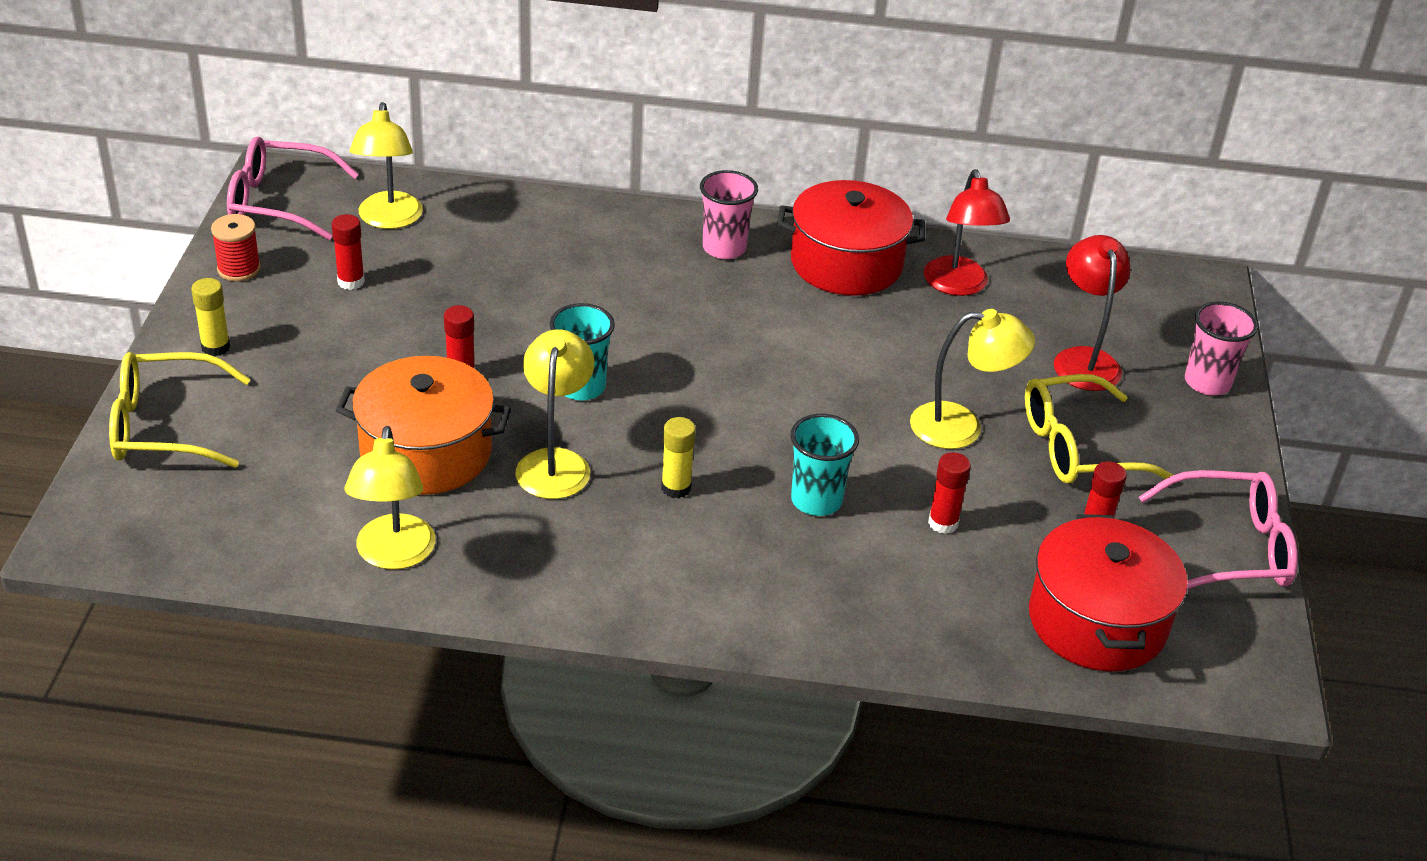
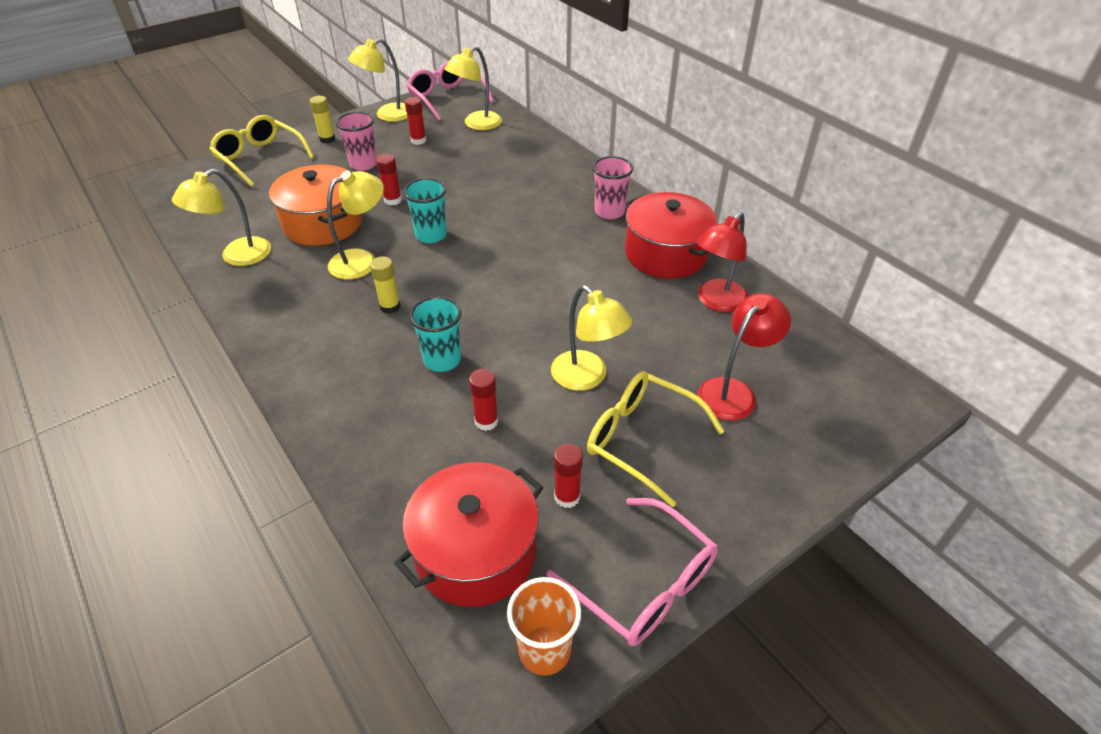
camera: 50 degrees right, 5 degrees up
red spool [211,214,261,281] -> yellow lamp [348,38,408,122]
pink cup [1185,302,1258,396] -> pink cup moved to [336,112,377,171]
none -> orange cup [507,577,581,676]

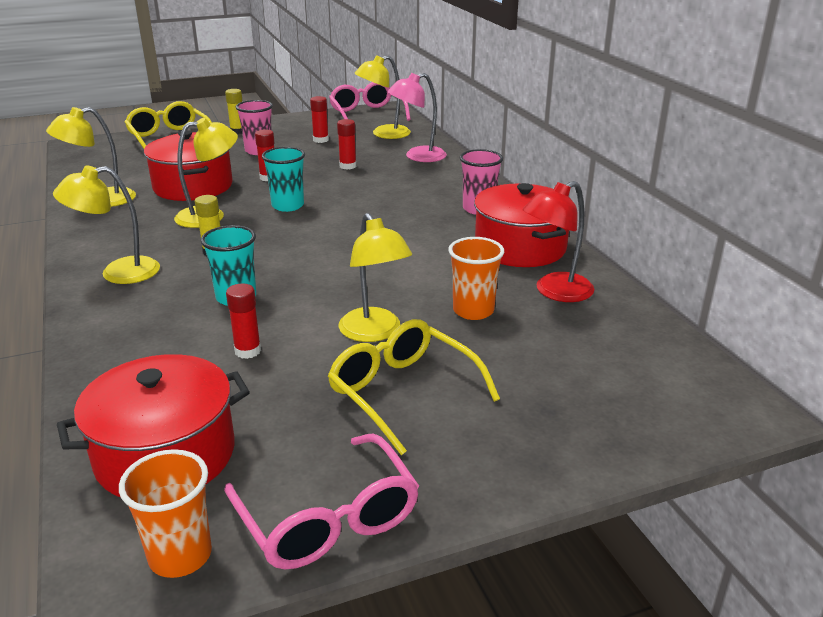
camera: 15 degrees right, 15 degrees down
orange pot [269,164,362,246] -> red pot [144,130,233,201]
yellow lamp [348,38,408,122] -> yellow lamp moved to [53,165,160,284]
red glue stick [554,444,583,508] -> red glue stick moved to [337,119,356,170]
red lamp [698,293,791,421] -> none
none -> pink lamp [387,73,447,162]
none -> orange cup [448,237,504,320]

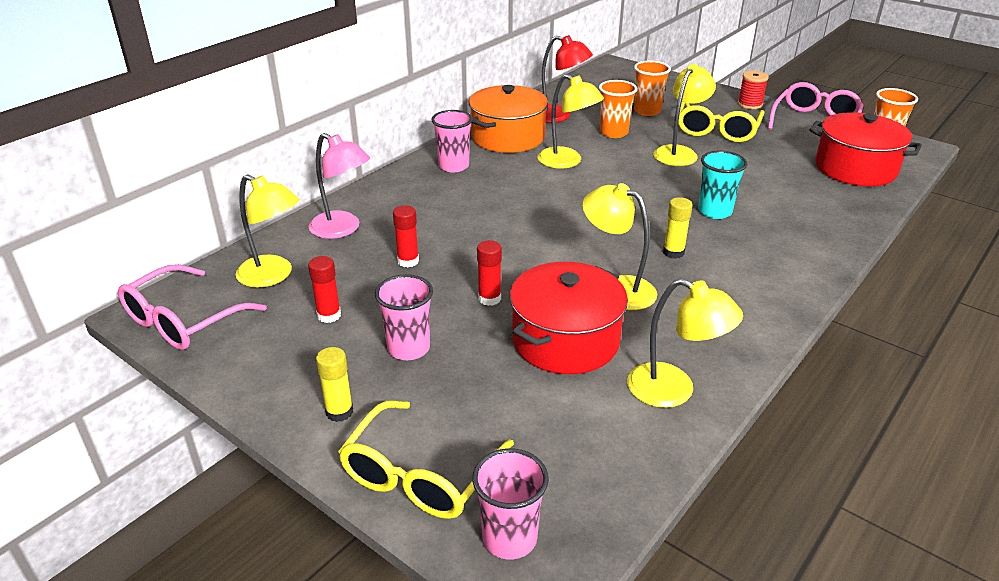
camera: 120 degrees left, 5 degrees up
yellow lamp [53,165,160,284] -> yellow lamp moved to [538,74,604,169]
red glue stick [226,284,261,359] -> none
turquoise cup [262,147,305,212] -> none
red pot [474,183,571,267] -> orange pot [469,85,548,153]
none -> pink cup [472,448,549,560]
none -> orange cup [634,61,671,116]
none -> red spool [738,71,769,109]

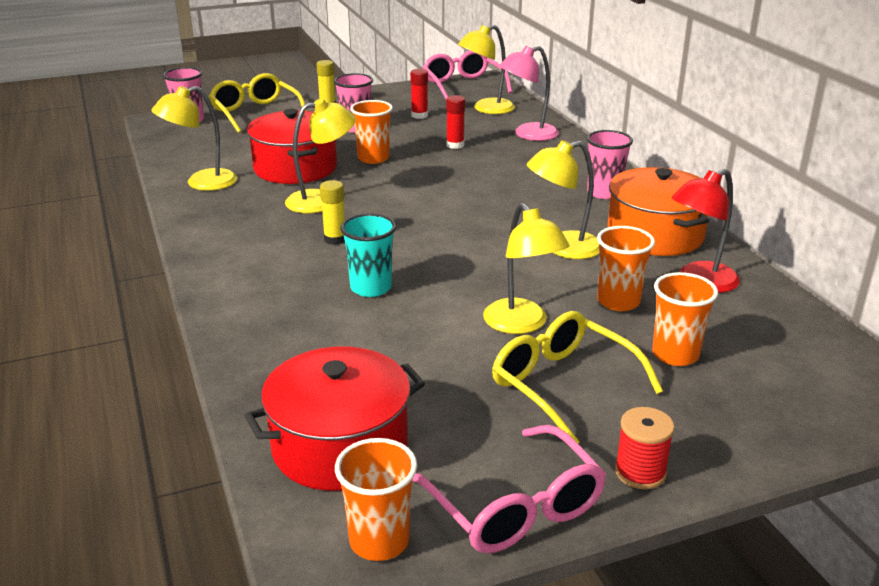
camera: 120 degrees right, 5 degrees down
red glue stick [477,240,502,306] -> orange cup [350,100,393,164]

